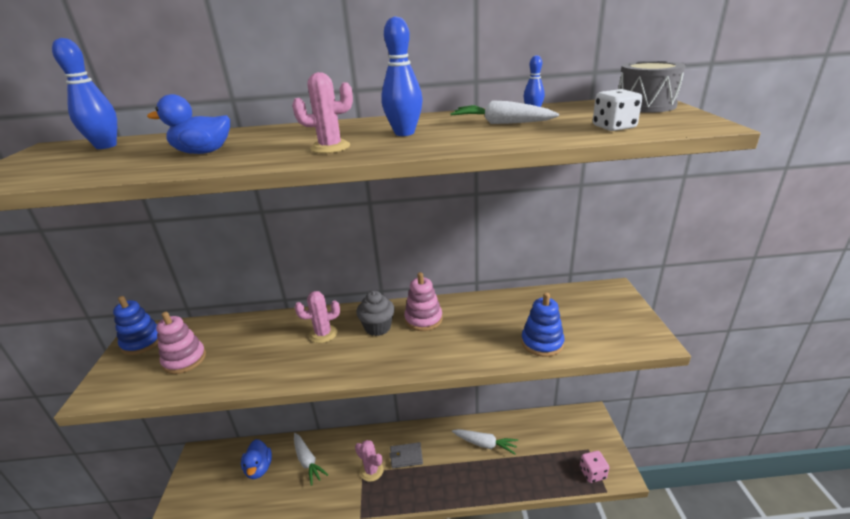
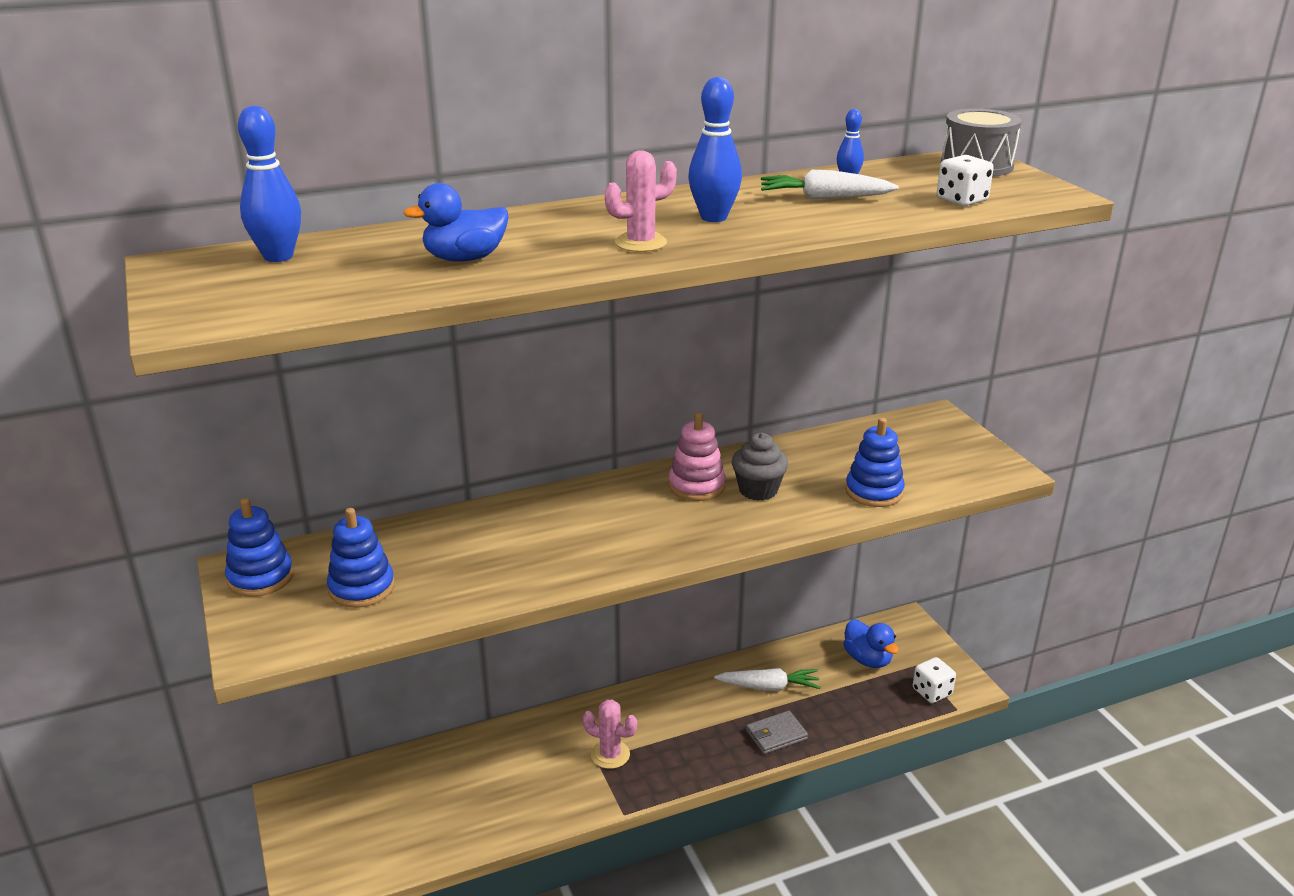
camera: 20 degrees left, 0 degrees up
pink stacking toy [156,312,206,374] -> blue stacking toy [327,508,395,608]
blue duck [241,439,272,479] -> blue duck moved to [843,619,899,668]
white carrot [294,433,328,486] -> none
pink cactus [295,291,340,343] -> none
grey cupcake [356,291,395,336] -> grey cupcake moved to [732,433,788,501]
grey wallet [390,442,423,469] -> grey wallet moved to [746,711,808,754]
pink dice [580,451,609,483] -> white dice [913,657,956,703]

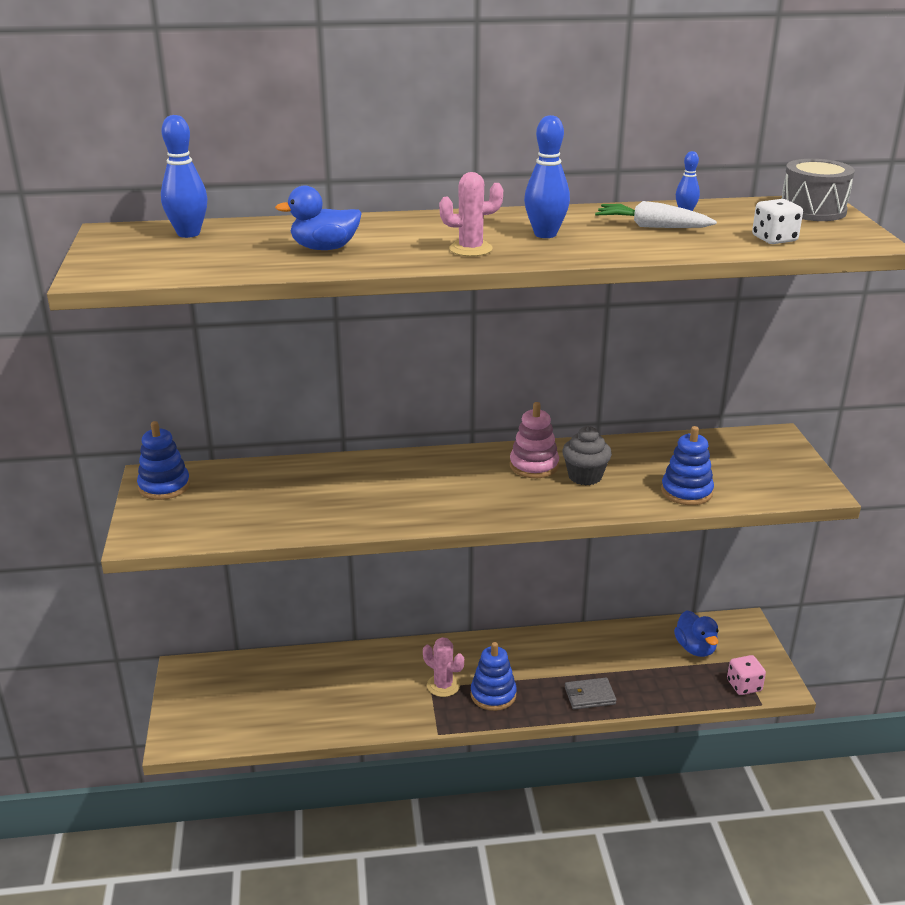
camera: 15 degrees right, 0 degrees up
blue stacking toy [327,508,395,608] -> blue stacking toy moved to [471,642,517,711]
white carrot [714,668,821,691] -> none
white dice [913,657,956,703] -> pink dice [727,655,766,695]

